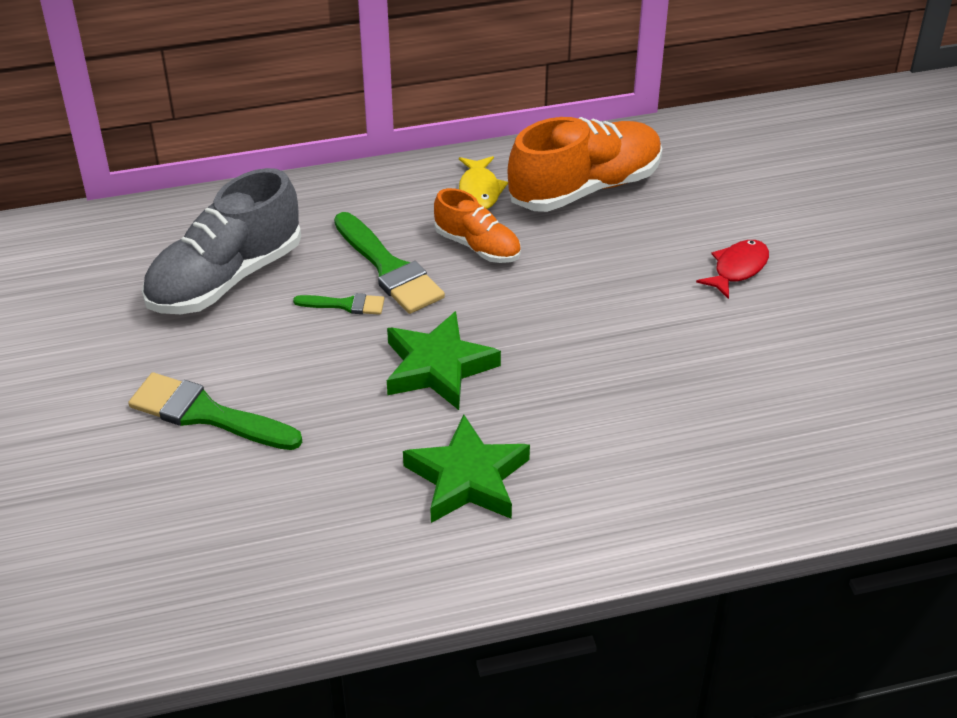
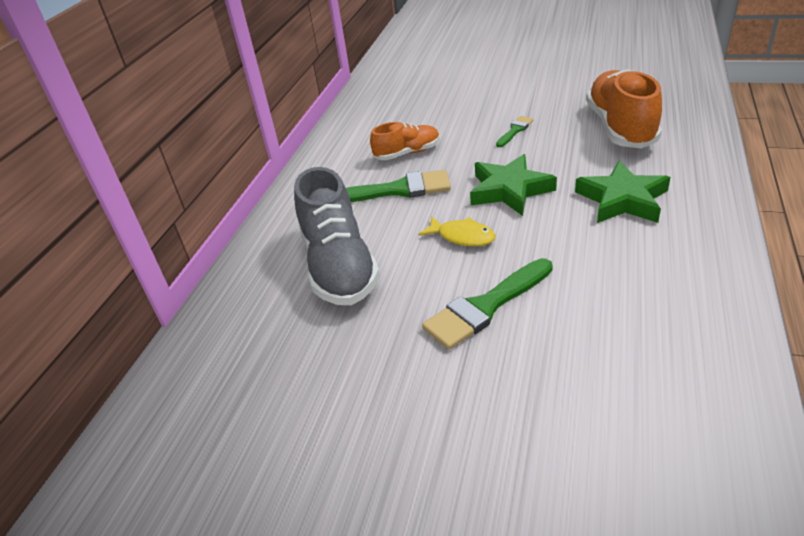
camera: 55 degrees left, 5 degrees down
green brush [293,293,384,315] -> green brush moved to [496,116,534,147]
yellow fish [459,156,508,209] -> yellow fish moved to [418,216,495,246]
orange shoe [508,117,662,212] -> orange shoe moved to [586,69,662,149]
red fish [696,240,769,299] -> none

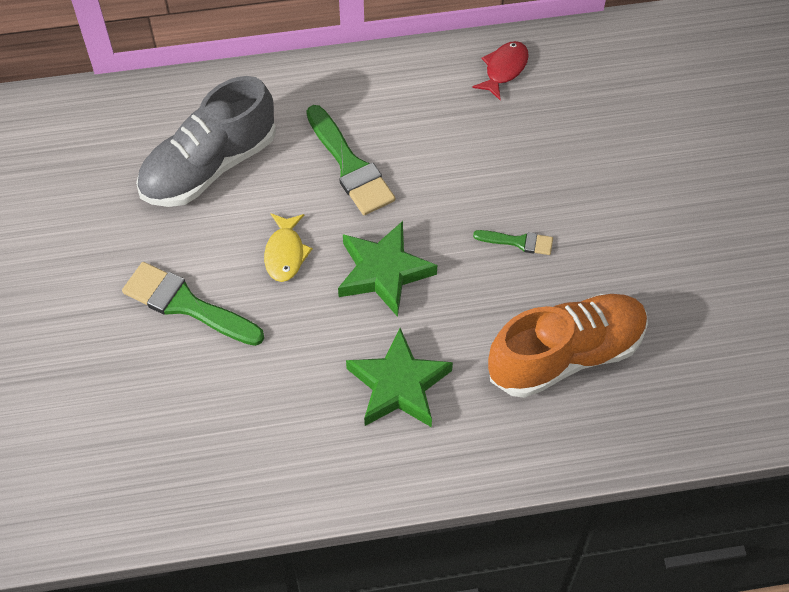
camera: 60 degrees right, 20 degrees up
orange shoe [370,122,440,160] -> none
none -> red fish [472,41,529,100]

